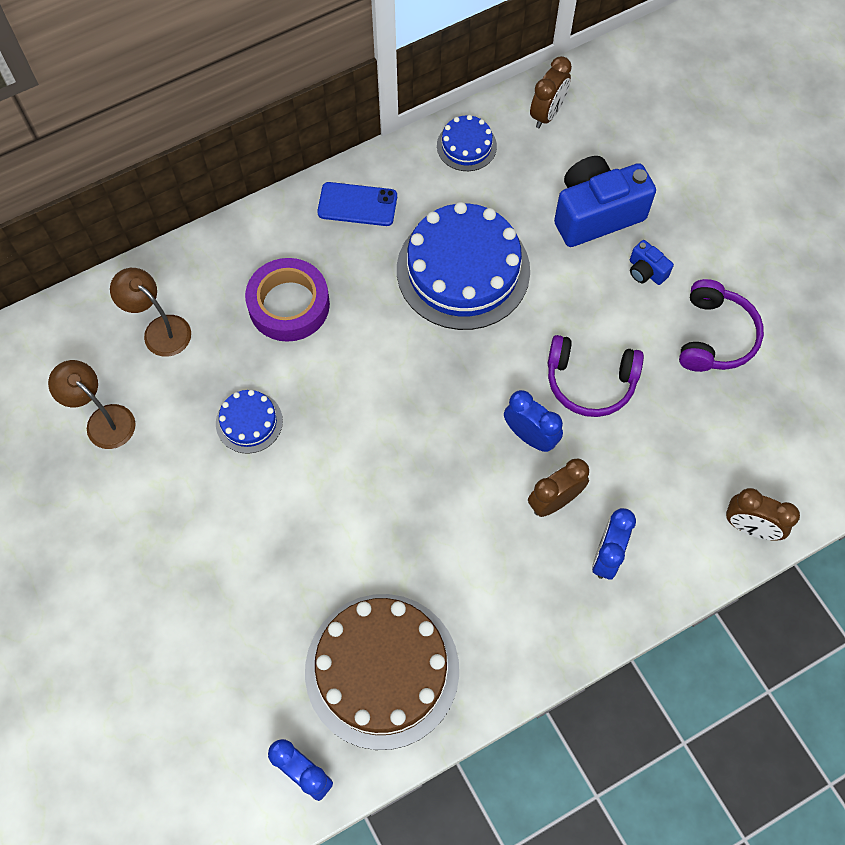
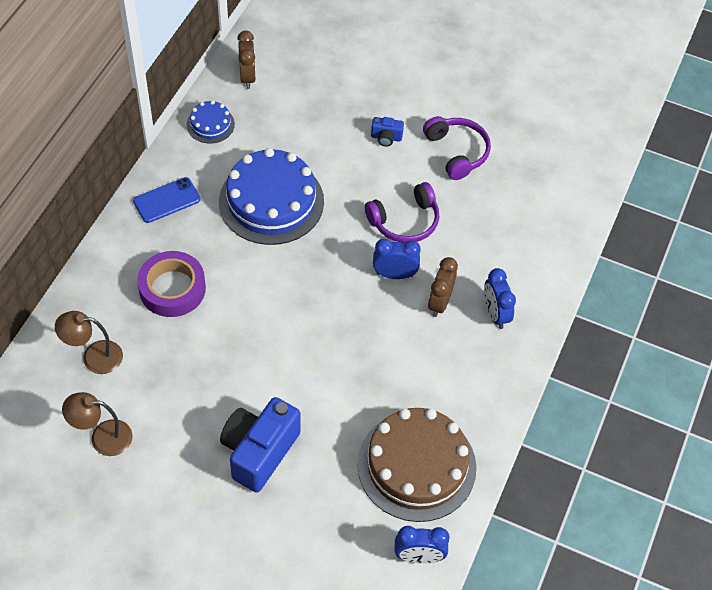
camera: 40 degrees left, 10 degrees down
blue cake [216,390,283,454] -> none
blue camera [554,156,656,247] -> blue camera moved to [220,397,301,493]
brown clock [726,488,800,541] -> none

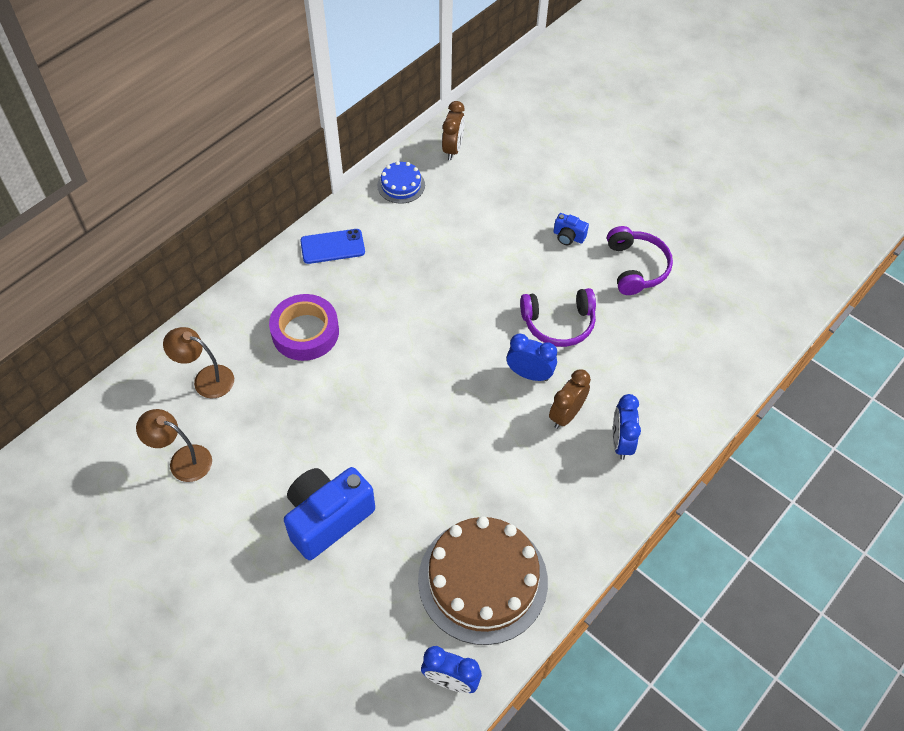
camera: 20 degrees right, 0 degrees up
blue cake [219,148,324,245] -> none

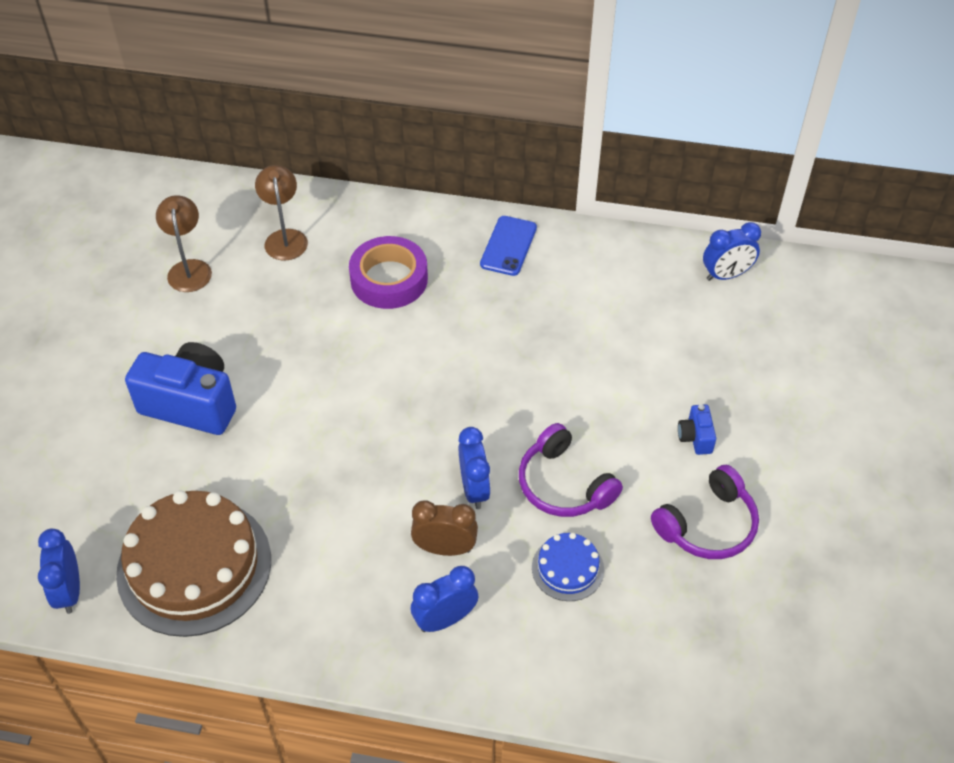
camera: 60 degrees right, 5 degrees down
blue phone [300,229,365,264] -> blue phone turned 60 degrees clockwise [480,216,537,276]
blue cake [377,161,425,204] -> blue cake moved to [532,533,604,601]
brown clock [442,101,465,160] -> blue clock [703,222,761,281]

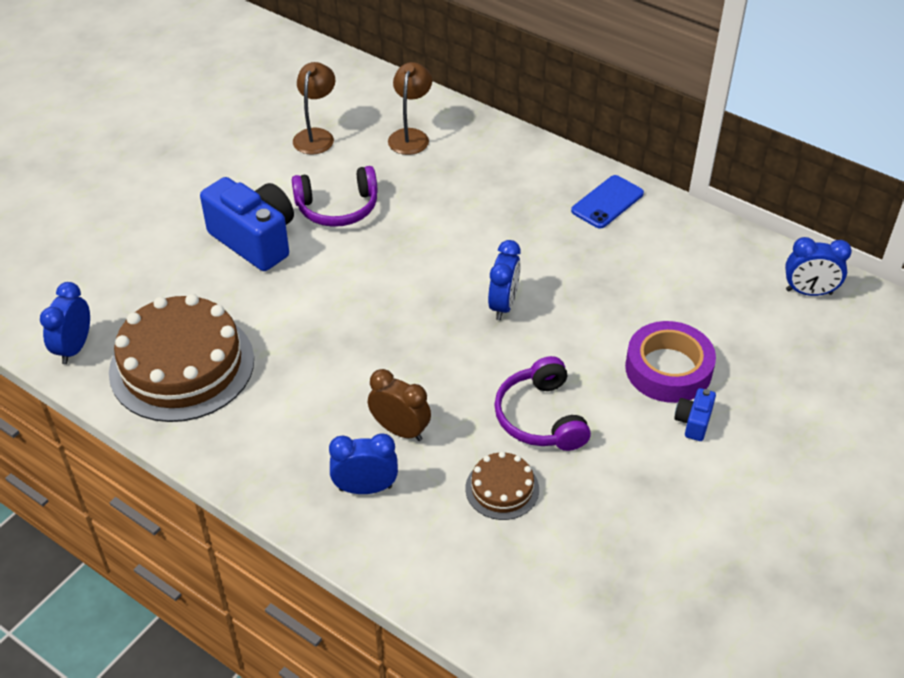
camera: 25 degrees right, 5 degrees down
purple tape [349,236,428,309] -> purple tape moved to [625,321,716,403]
blue clock [459,427,491,509] -> blue clock moved to [488,240,521,320]
blue cake [532,533,604,601] -> brown cake [465,452,539,520]
purple headphones [651,465,759,559] -> purple headphones moved to [292,166,378,227]

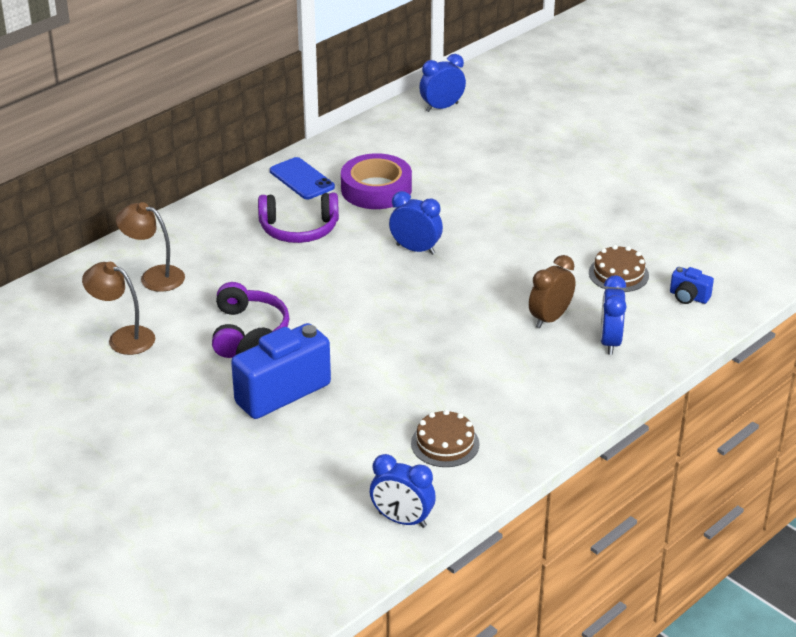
camera: 80 degrees left, 10 degrees down
brown cake [109,294,254,422] -> brown cake [411,410,480,467], size x0.47
purple headphones [494,356,591,451] -> purple headphones moved to [258,193,339,243]
purple tape [625,321,716,403] -> purple tape moved to [341,153,412,209]
blue camera [674,388,716,441] -> blue camera moved to [670,267,714,304]
blue clock [785,237,852,296] -> blue clock turned 135 degrees counterclockwise [419,54,466,112]

